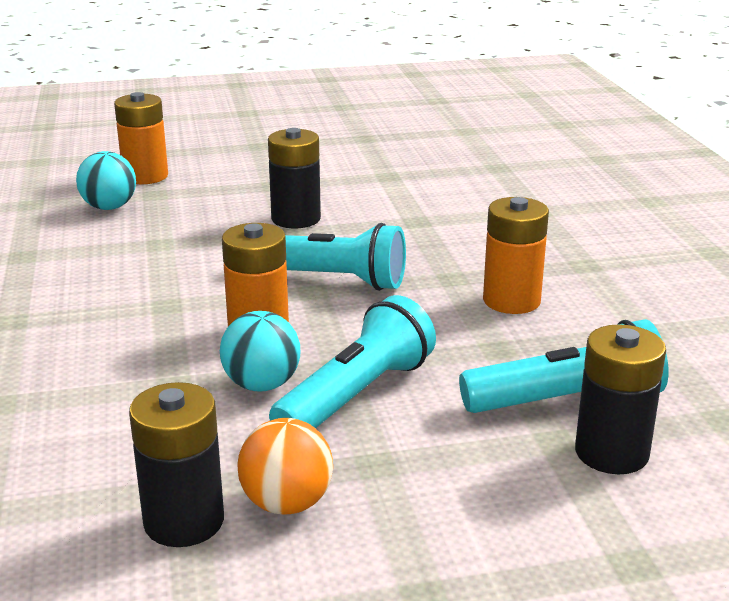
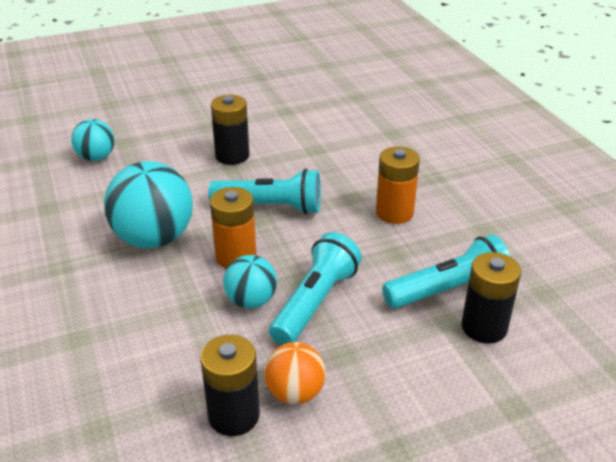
camera: 10 degrees left, 10 degrees up
orange battery [114,92,168,184] -> none
none -> turquoise ball [104,161,193,248]

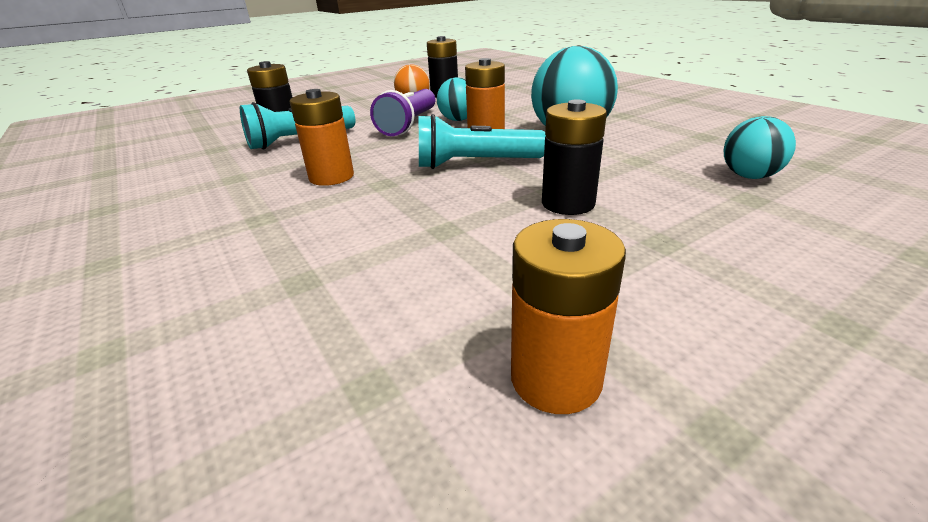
camera: 170 degrees right, 5 degrees down
turquoise flashlight [269,232,362,345] -> purple flashlight [370,89,435,136]
none -> orange battery [511,219,626,414]

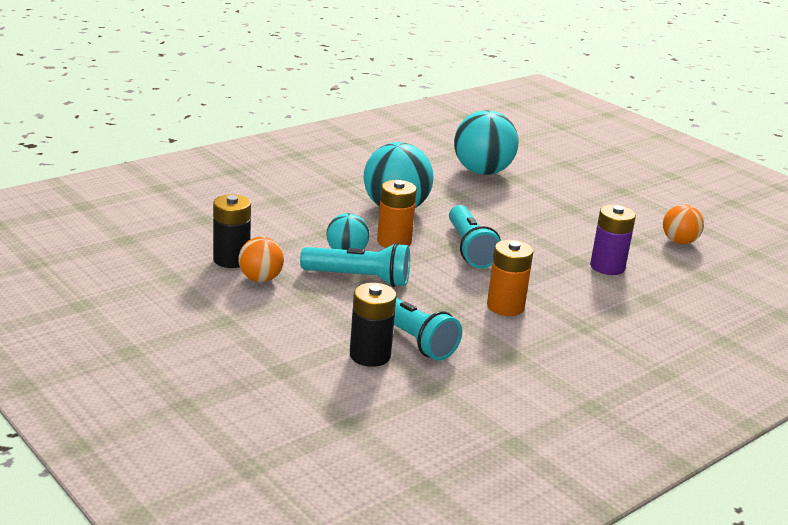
camera: 100 degrees left, 5 degrees down
purple flashlight [370,89,435,136] -> turquoise flashlight [300,243,410,287]
orange battery [511,219,626,414] -> orange ball [663,204,704,244]
black battery [542,100,607,215] -> none
turquoise ball [724,116,796,179] -> turquoise ball [454,110,518,175], size x1.77
none -> purple battery [590,205,636,275]

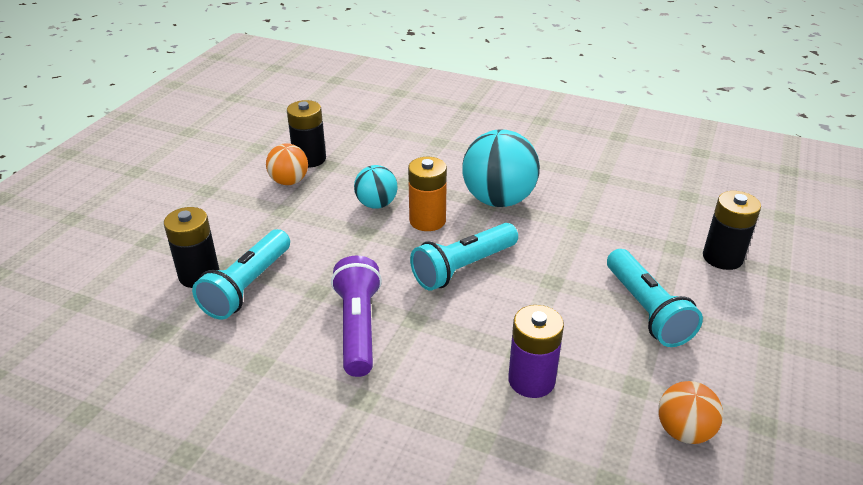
camera: 65 degrees right, 10 degrees up
turquoise flashlight [300,243,410,287] -> turquoise flashlight moved to [607,249,703,347]
turquoise ball [454,110,518,175] -> none
orange battery [487,240,533,316] -> purple flashlight [331,256,382,377]
none -> black battery [703,191,761,270]

